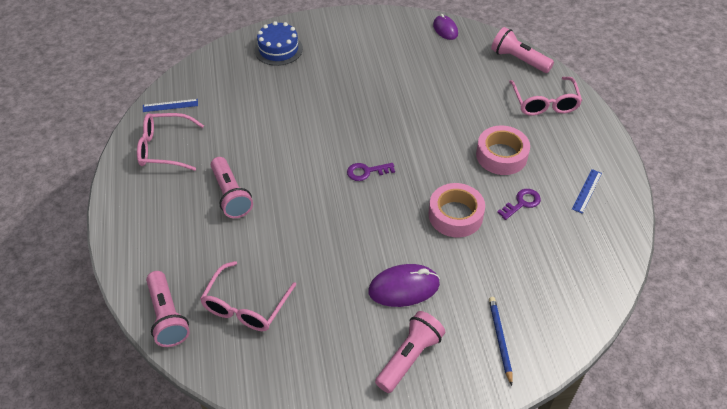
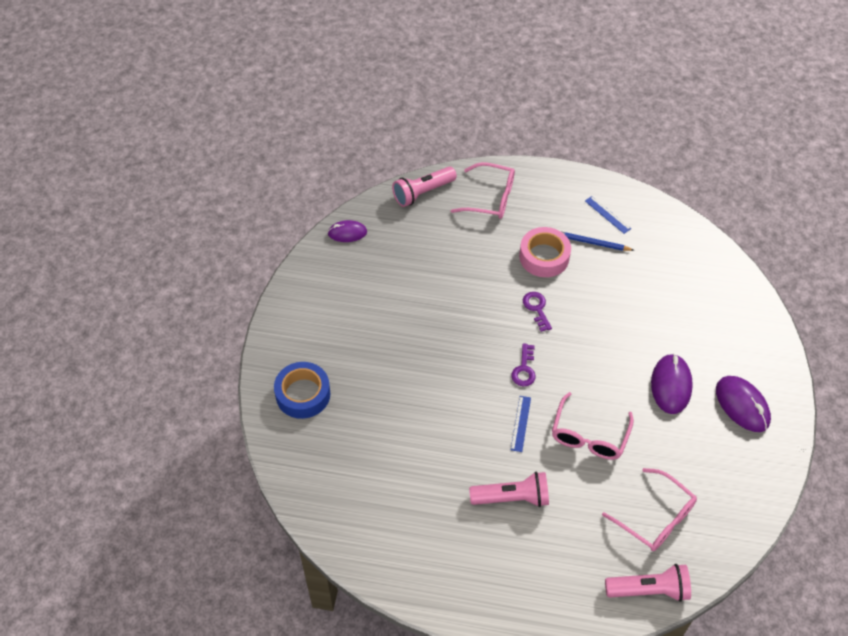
camera: 70 degrees left, 5 degrees up
pink glasses [137,113,204,171] -> pink glasses moved to [552,392,634,460]
blue ruler [143,99,198,112] -> blue ruler moved to [511,396,531,452]
blue cake [255,21,303,66] -> blue tape [274,362,330,419]
pink flashlight [375,311,445,393] -> purple mouse [716,376,771,432]
pink tape [429,183,485,237] -> none
blue pencil [489,297,512,386] -> blue pencil moved to [562,232,634,251]
purple key [497,189,541,220] -> purple key moved to [523,292,552,332]

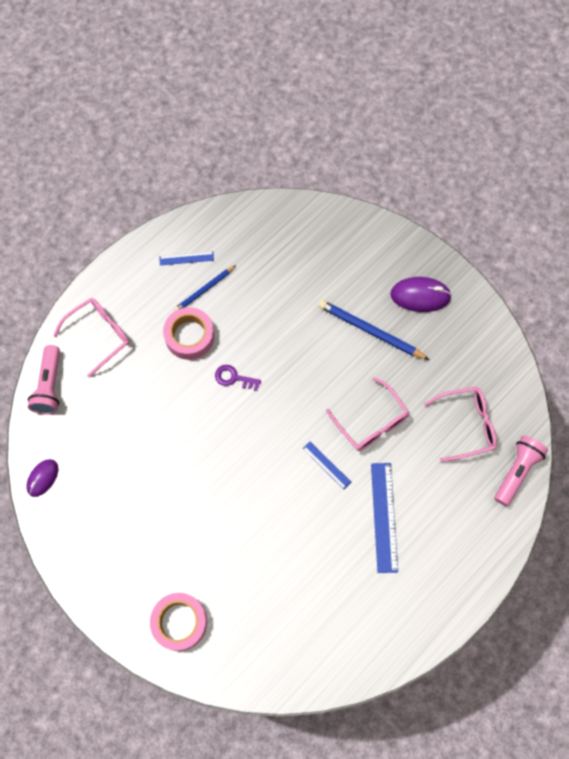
camera: 55 degrees left, 15 degrees up
blue tape [274,362,330,419] -> pink tape [150,593,207,651]
pink flashlight [469,472,549,507] -> blue ruler [371,463,398,573]
purple key [511,343,536,386] -> none
purple mouse [651,353,693,414] -> blue pencil [318,300,429,360]

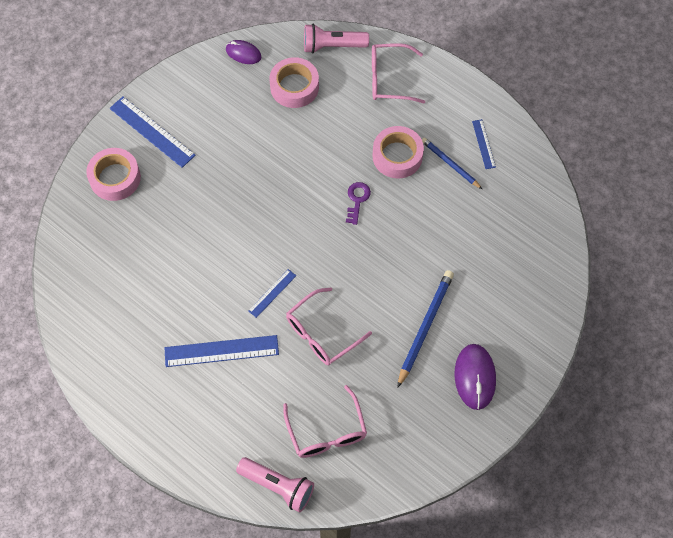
camera: 85 degrees right, 5 degrees down
pink glasses [54,298,130,378] -> pink glasses turned 135 degrees clockwise [372,43,425,104]
none -> blue ruler [110,96,196,168]
none -> pink tape [269,57,319,108]

